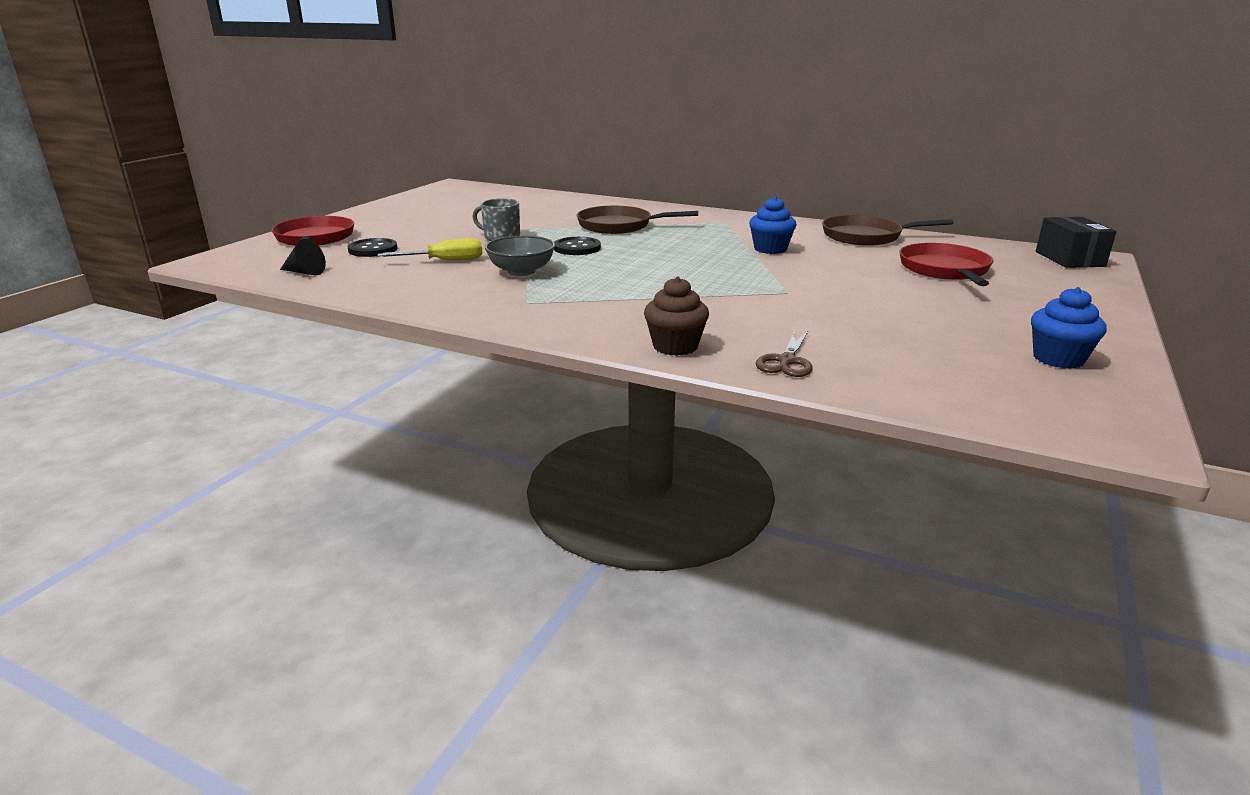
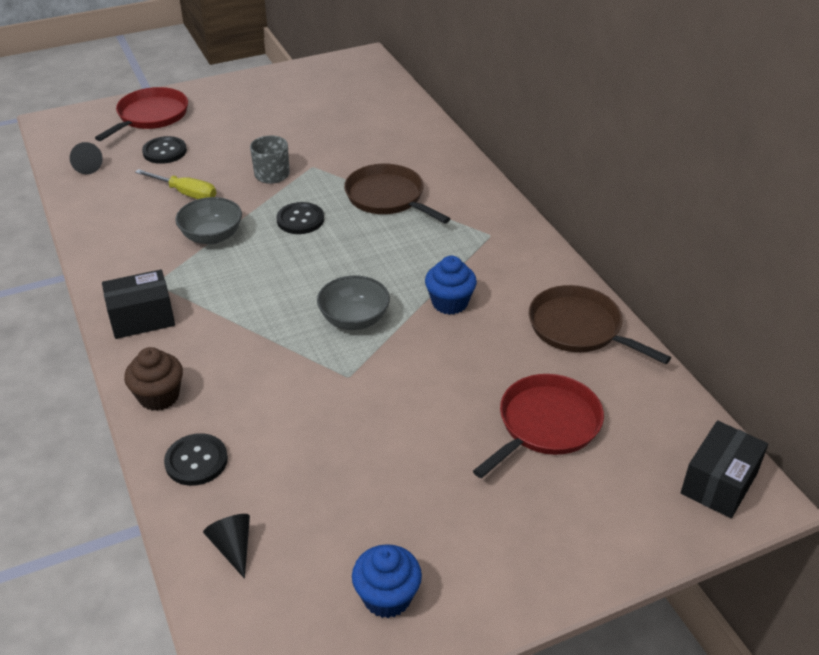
camera: 40 degrees right, 15 degrees up
brown scissors [756,330,813,377] -> black button [164,433,228,486]
none -> black box [102,270,175,339]
none -> black cone [203,514,250,579]
none -> grey bowl [317,276,390,330]

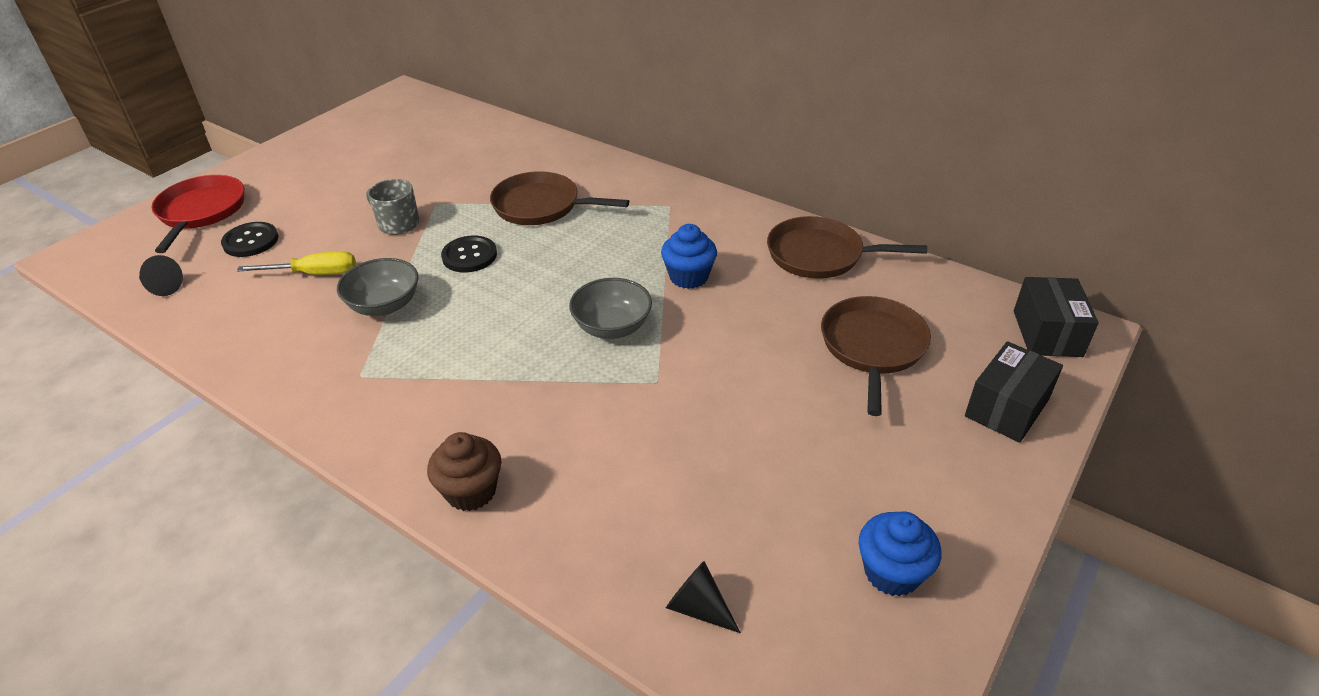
camera: 30 degrees left, 0 degrees up
black box [102,270,175,339] -> black box moved to [965,341,1063,443]
black button [164,433,228,486] -> none
red pan [473,374,604,478] -> brown pan [821,296,931,416]

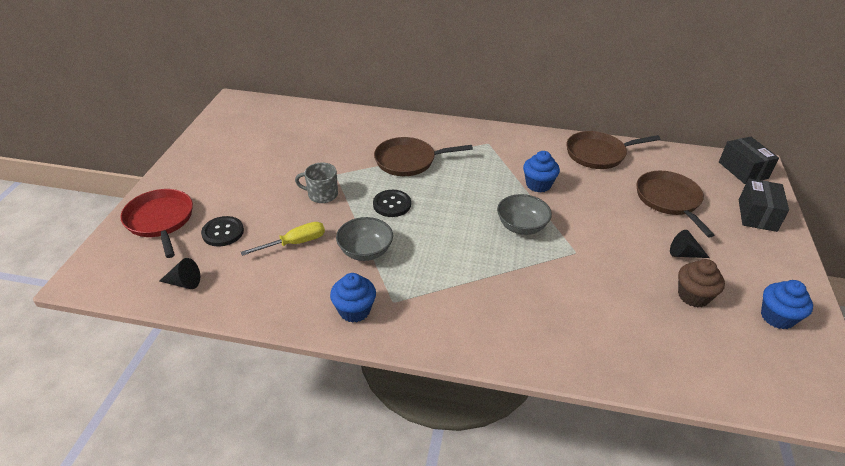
camera: 25 degrees left, 0 degrees up
brown cupcake [427,432,501,511] -> brown cupcake moved to [678,259,725,307]
black cone [666,561,741,633] -> black cone moved to [670,230,710,258]
none -> blue cupcake [330,273,376,323]

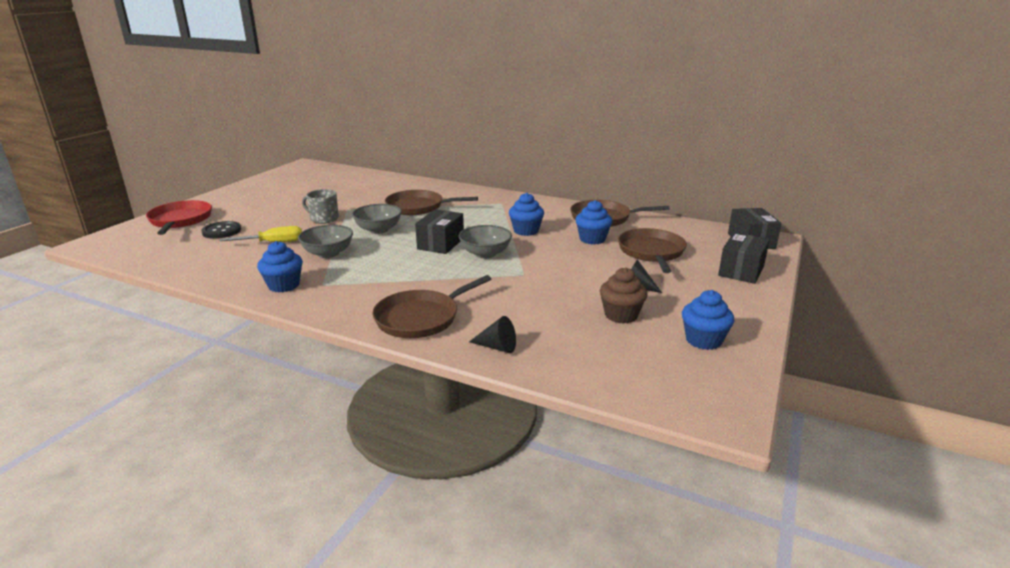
camera: 15 degrees right, 15 degrees down
black cone [160,258,200,289] -> black cone moved to [469,316,516,353]
black button [373,190,411,217] -> grey bowl [352,204,402,234]
none -> brown pan [372,275,491,338]
none -> black box [415,209,464,254]
none -> blue cupcake [575,200,613,244]

